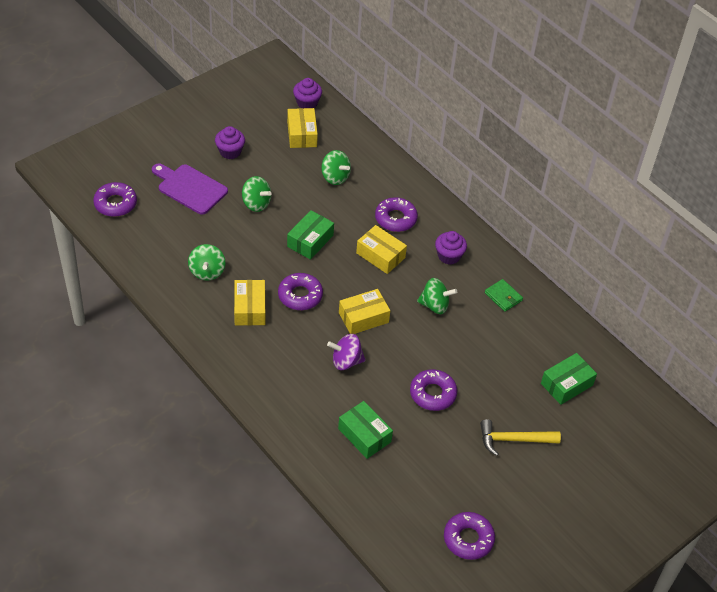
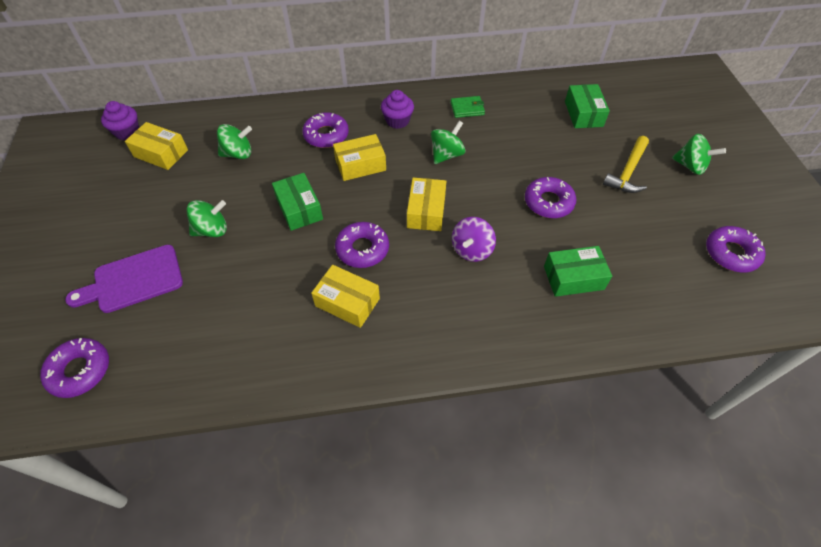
camera: 55 degrees left, 5 degrees up
green spinning top [188,244,225,281] -> green spinning top moved to [672,134,726,175]
purple cupcake [215,126,245,159] -> none

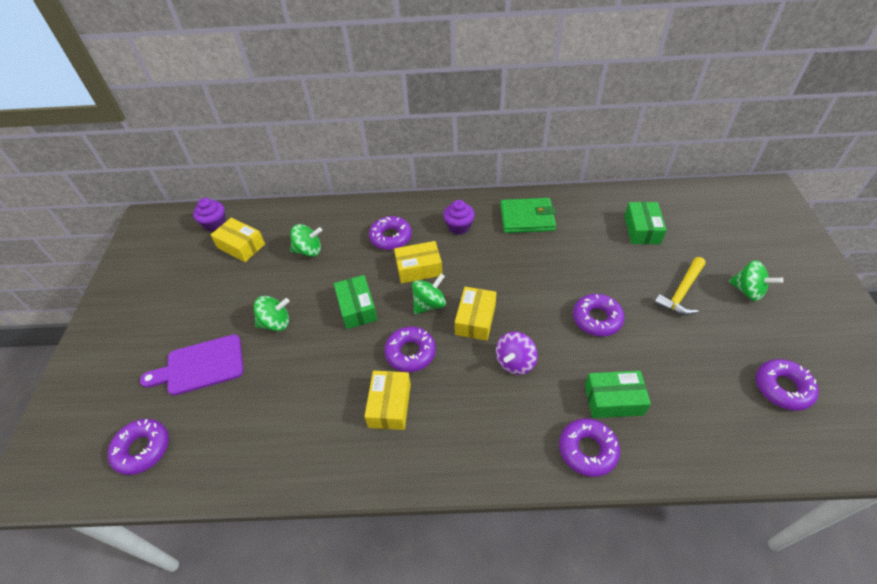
camera: 10 degrees right, 5 degrees down
yellow box [311,265,380,328] -> yellow box turned 60 degrees clockwise [364,371,411,430]
green spinning top [431,121,465,164] -> green spinning top moved to [412,274,446,314]
green wallet [451,96,485,118] -> green wallet [500,198,556,233], size x1.74
none -> purple donut [559,418,620,477]

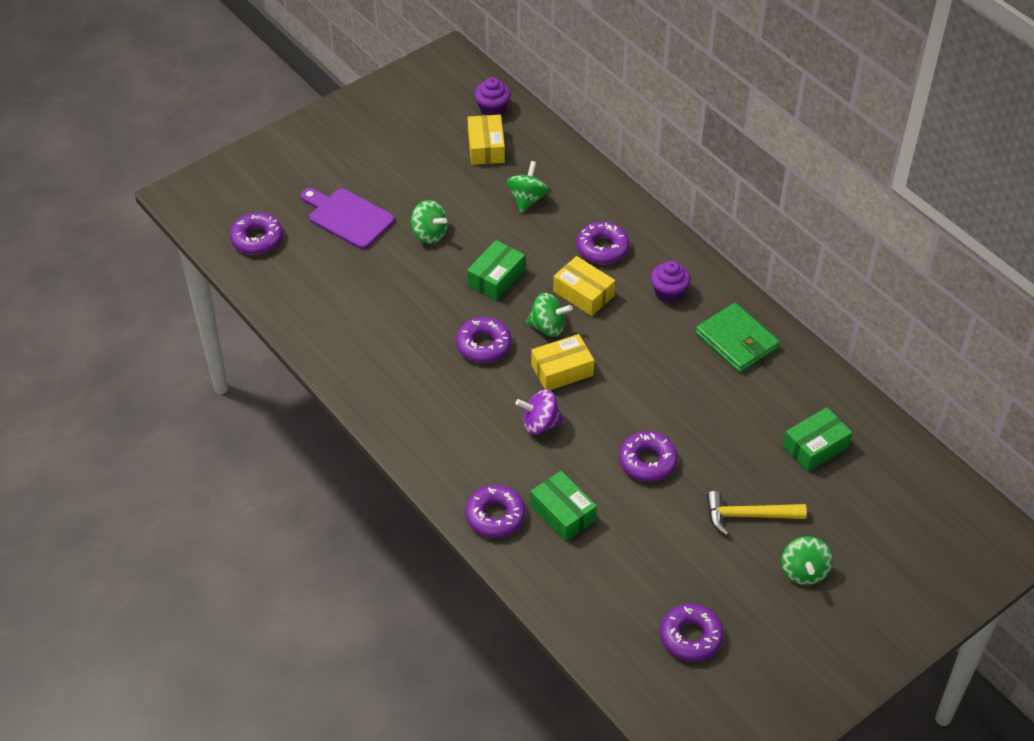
camera: 50 degrees right, 0 degrees up
green spinning top [290,224,322,257] -> green spinning top turned 120 degrees counterclockwise [507,161,549,213]
yellow box [364,371,411,430] -> none

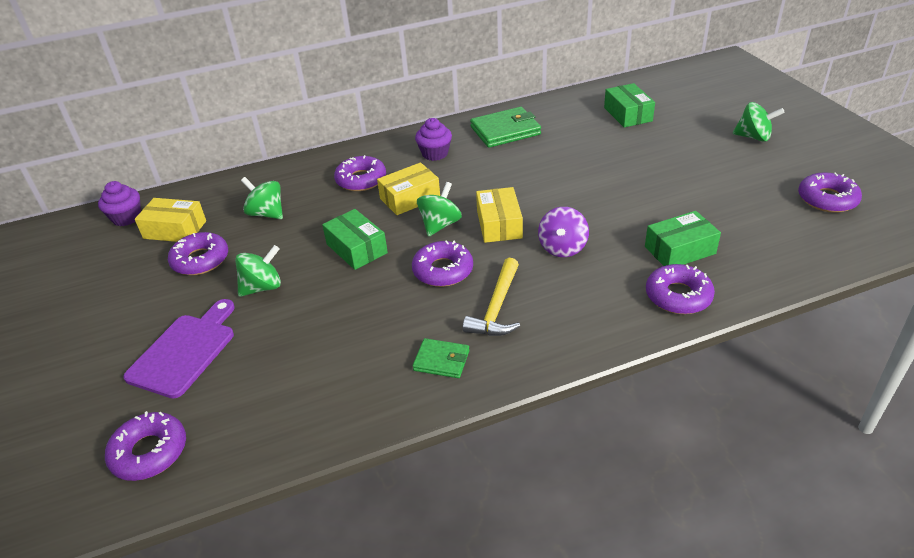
camera: 70 degrees left, 10 degrees down
purple cutting board [301,188,395,249] -> purple cutting board turned 150 degrees clockwise [123,299,235,399]
purple donut [619,431,678,482] -> purple donut moved to [168,232,228,275]
yellow hammer [706,491,807,535] -> yellow hammer moved to [463,258,520,336]
none -> green wallet [412,338,470,378]

